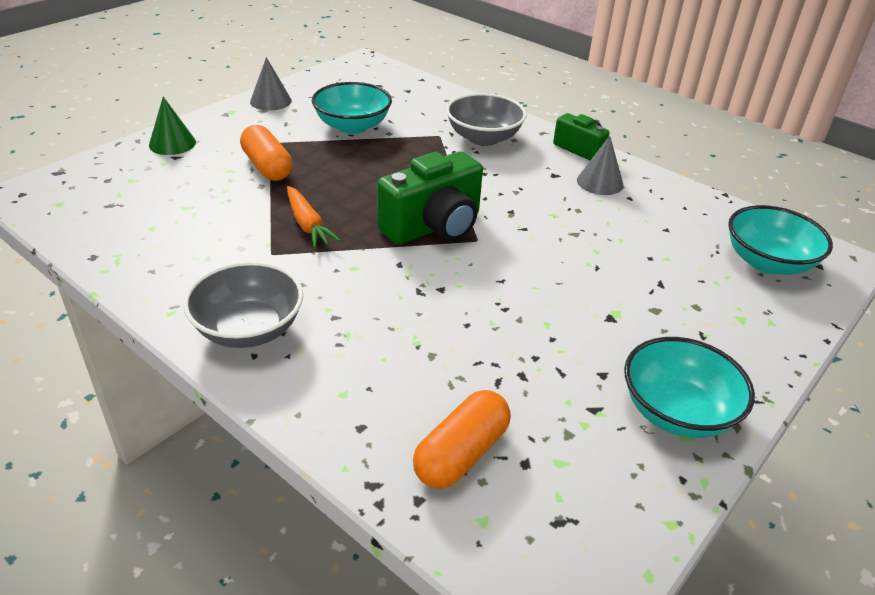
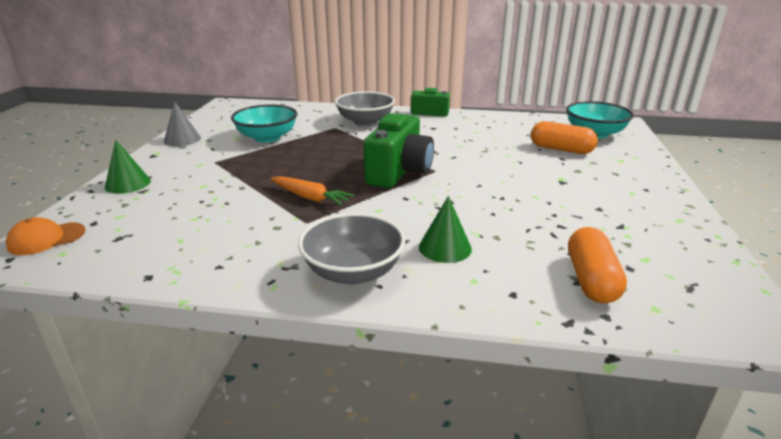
camera: 30 degrees left, 10 degrees down
orange capsule [240,125,292,181] -> orange capsule moved to [531,121,598,154]
grey cone [577,136,624,195] -> none
turquoise bowl [624,337,755,438] -> none
none -> orange cap [6,217,85,255]
none -> green cone [419,196,472,263]

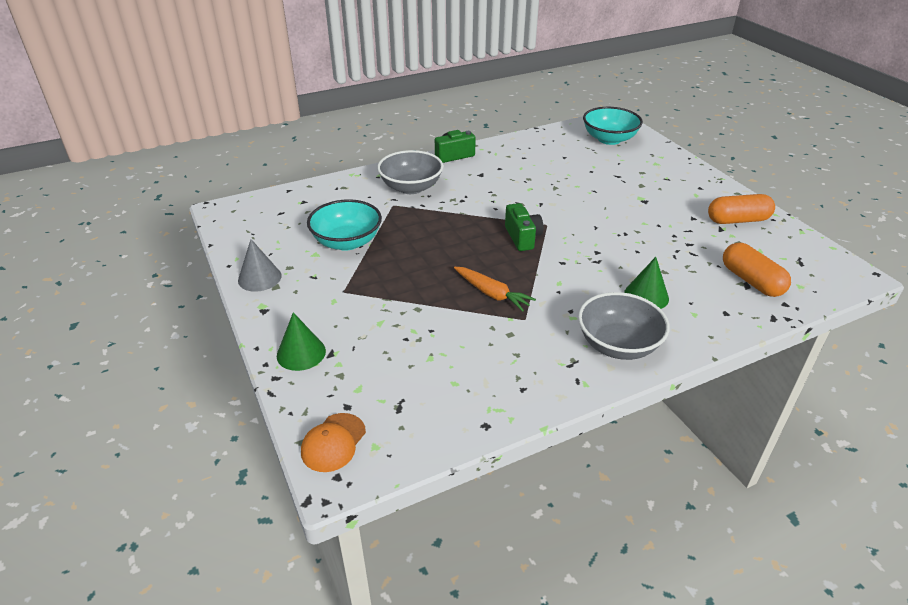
camera: 35 degrees left, 10 degrees up
orange carrot [270,176,354,206] -> orange carrot turned 45 degrees clockwise [454,267,536,312]
green camera [364,113,434,188] -> green camera [505,203,544,251], size x0.59
orange capsule [531,121,598,154] -> orange capsule moved to [708,194,775,224]

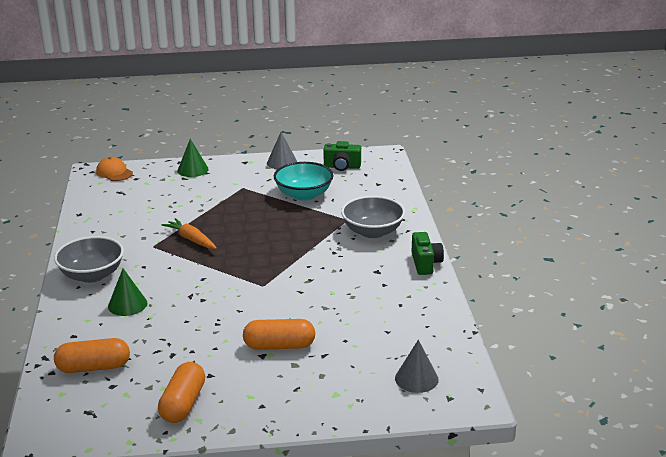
camera: 110 degrees right, 10 degrees down
orange carrot [454,267,536,312] -> orange carrot turned 75 degrees clockwise [162,218,217,249]
green camera [505,203,544,251] -> green camera moved to [323,141,361,171]
turquoise bowl [583,107,643,145] -> grey cone [395,340,439,393]
none -> orange capsule [243,319,315,350]

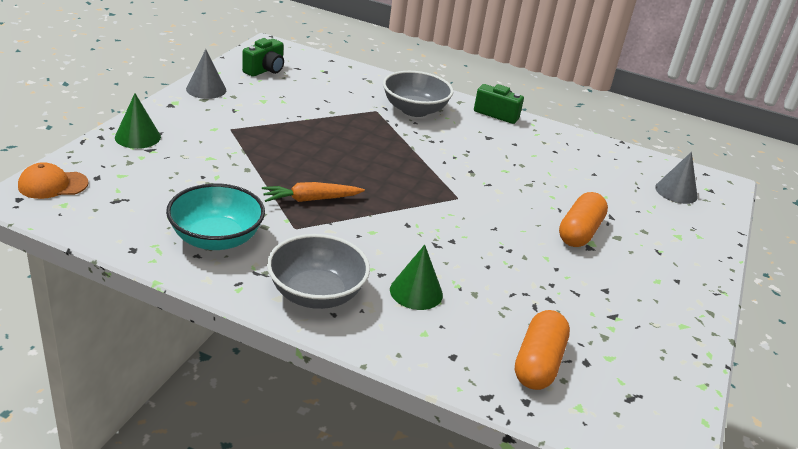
camera: 65 degrees left, 5 degrees up
orange capsule [158,362,205,423] -> none
turquoise bowl [274,162,334,201] -> turquoise bowl moved to [166,183,265,250]

